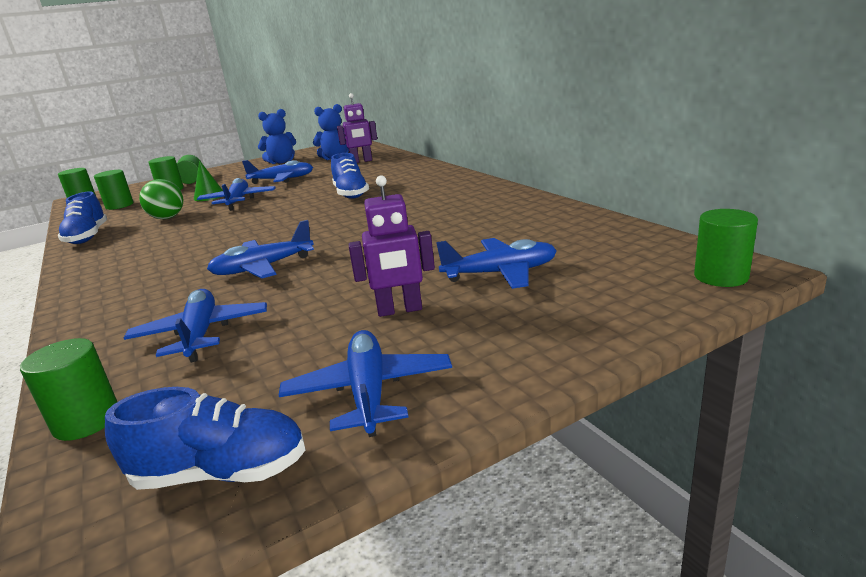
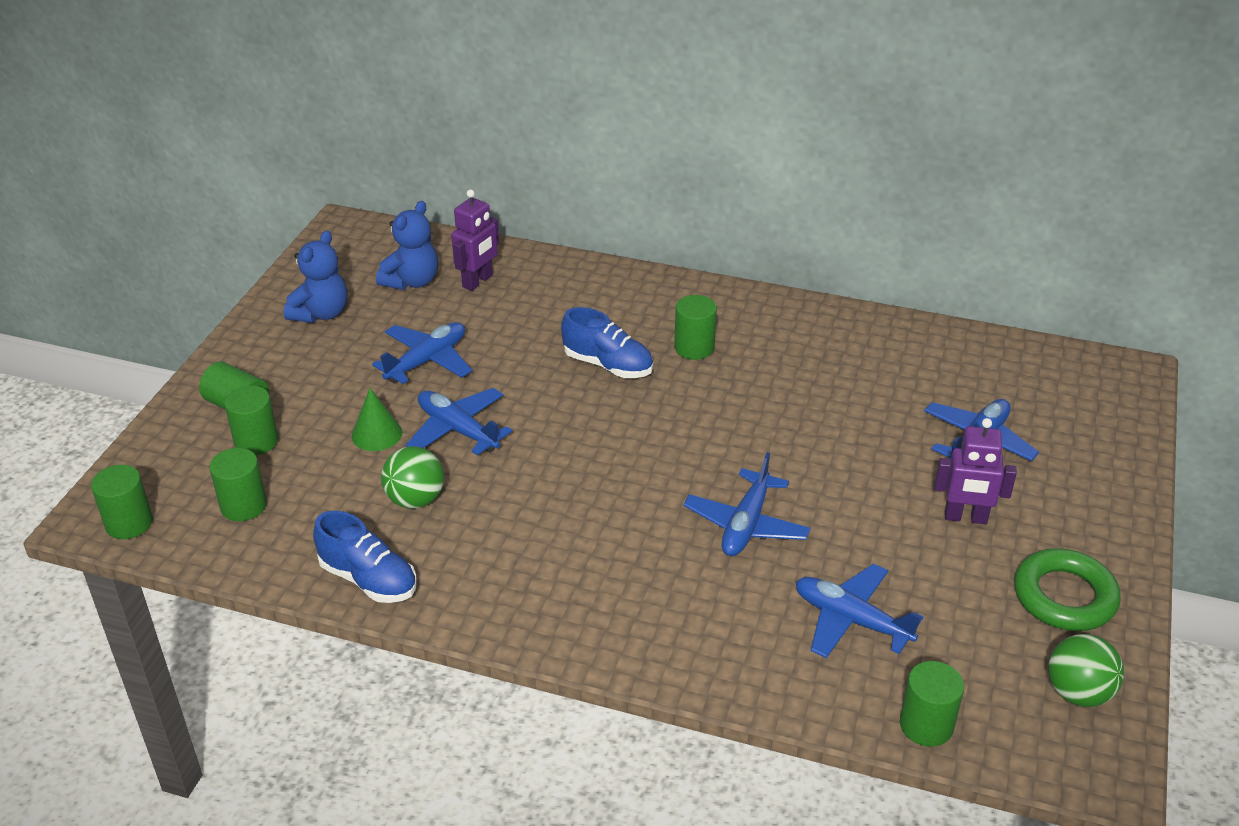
camera: 45 degrees left, 15 degrees up
blue shoe [105,387,305,490] -> green ball [1048,634,1124,707]
blue plane [279,330,452,437] -> green ring [1014,548,1121,631]
purple robot [349,175,435,317] -> purple robot turned 60 degrees clockwise [935,418,1017,524]
green cylinder [694,209,758,287] -> green cylinder moved to [674,295,717,360]

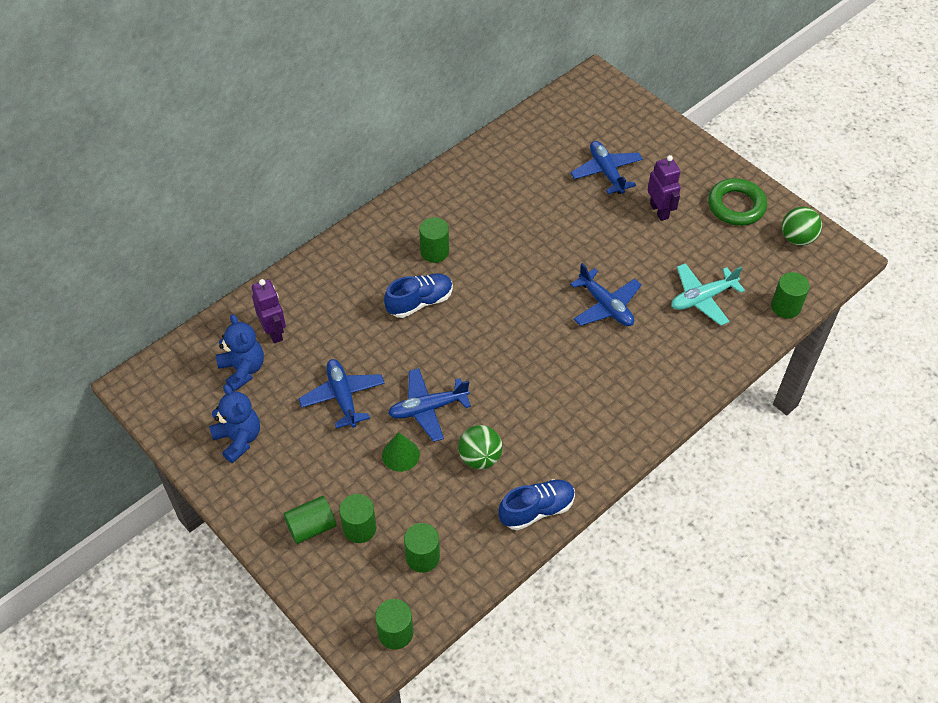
camera: 60 degrees left, 15 degrees up
blue plane [796,563,923,658] -> turquoise plane [671,263,745,326]
purple robot [935,418,1017,524] -> purple robot turned 60 degrees counterclockwise [648,155,681,221]

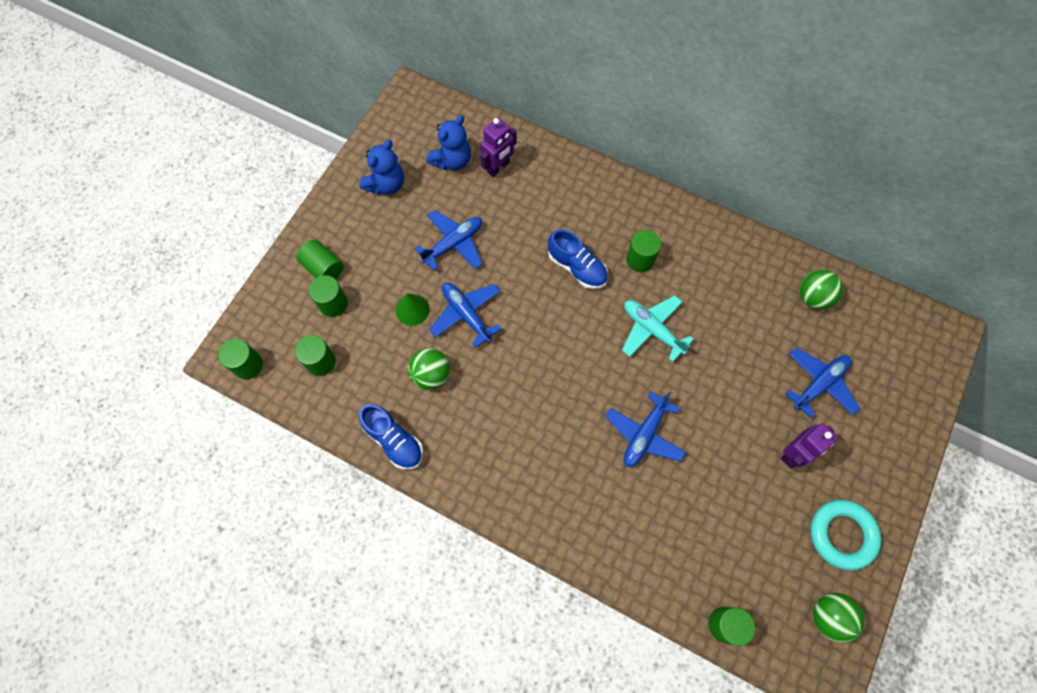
camera: 70 degrees right, 15 degrees up
turquoise plane [671,263,745,326] -> turquoise plane moved to [622,296,694,362]
green ring [708,178,767,226] -> turquoise ring [810,500,881,571]
none -> green ball [800,269,843,310]

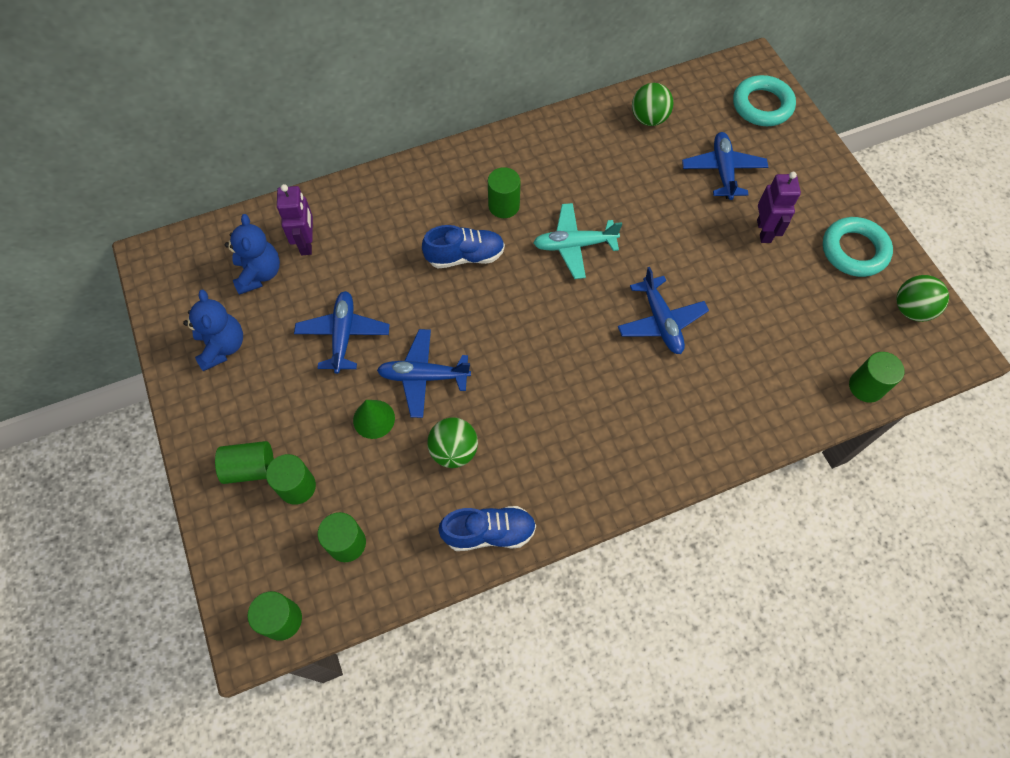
camera: 50 degrees left, 5 degrees down
none -> turquoise ring [733,75,796,126]

